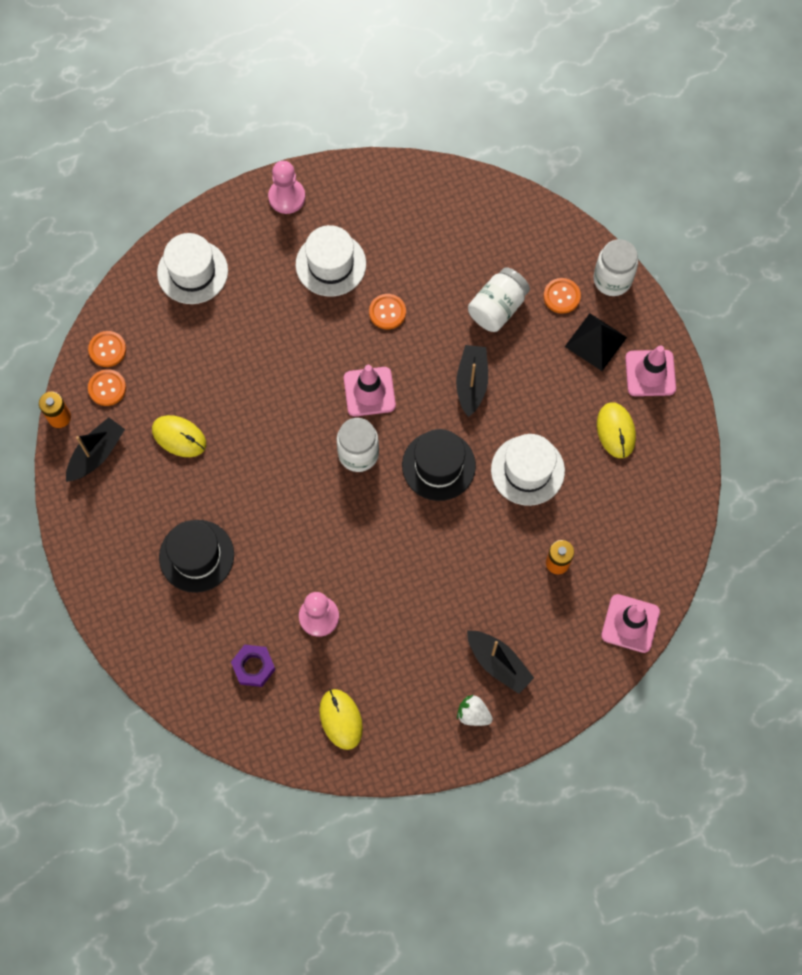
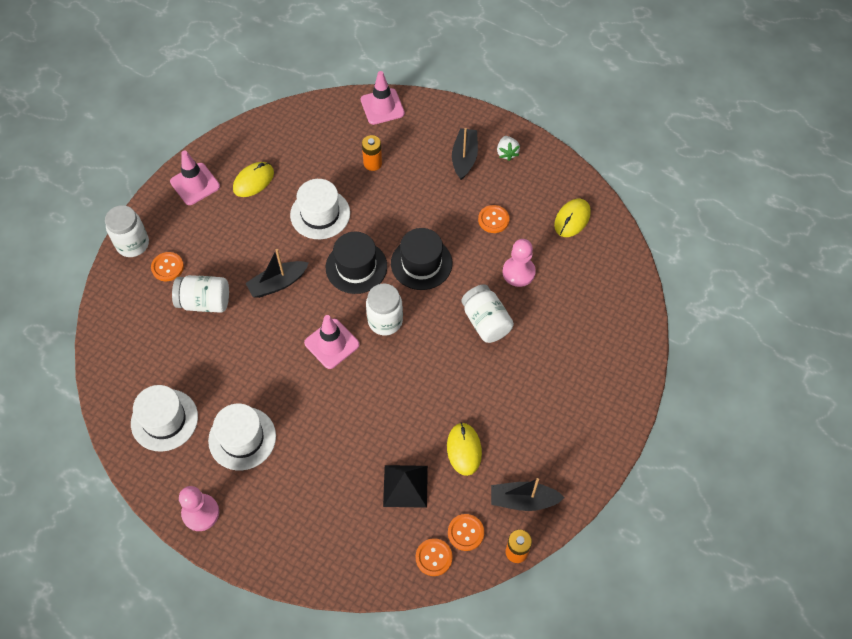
camera: 125 degrees left, 10 degrees down
white hat [157,233,228,304] -> white hat moved to [131,385,198,452]
black hat [159,520,234,593] -> black hat moved to [391,228,452,290]
purple nut [231,644,276,687] -> none
orange button [369,294,406,329] -> orange button moved to [478,205,510,233]
black pyramid [565,313,627,371] -> black pyramid moved to [383,465,428,508]
none -> white jar [461,284,514,343]

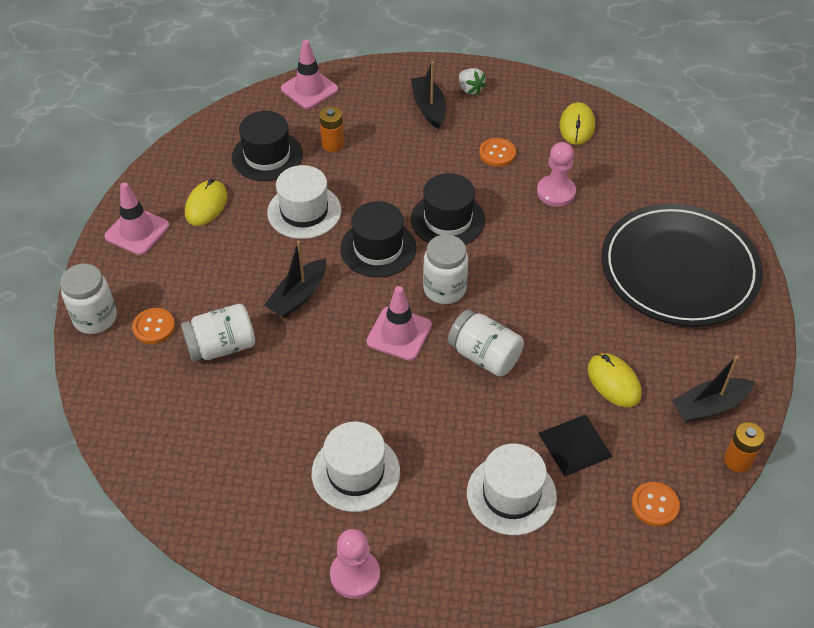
camera: 25 degrees left, 10 degrees down
white hat [131,385,198,452] -> white hat moved to [467,444,557,535]
orange button [448,514,484,551] -> none
white jar [461,284,514,343] -> white jar moved to [448,310,524,377]
none -> black hat [232,111,303,181]
none -> black plate [601,204,763,327]

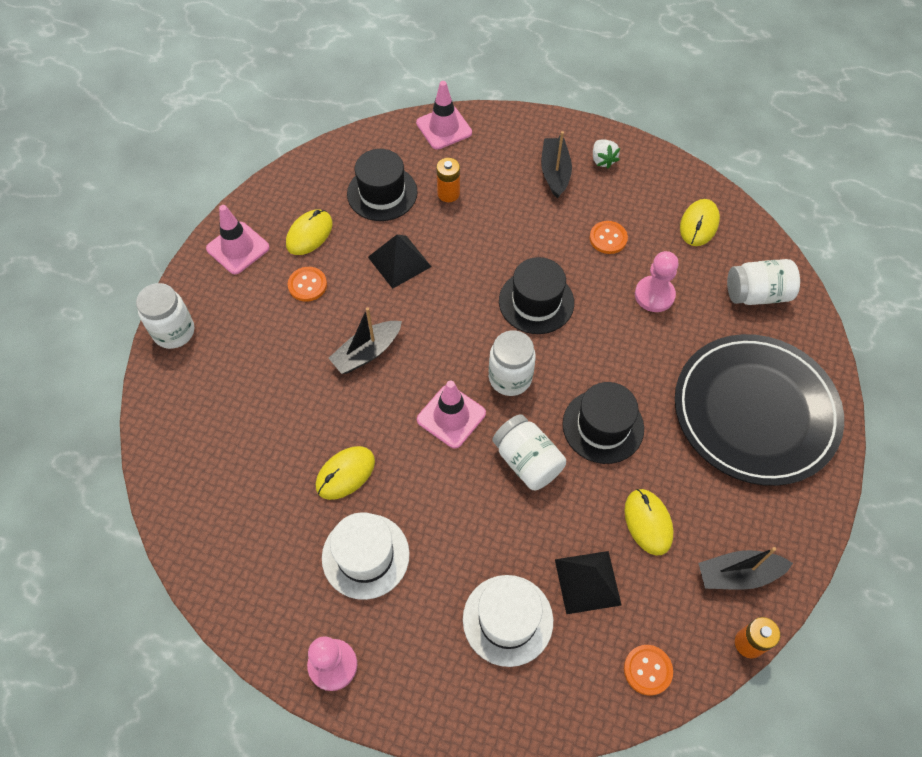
camera: 15 degrees right, 10 degrees up
orange button [132,308,175,344] -> orange button moved to [288,267,327,302]
white jar [181,304,255,362] -> white jar moved to [727,259,800,305]
white hat [267,165,341,239] -> black pyramid [368,235,432,289]
black hat [340,201,416,277] -> black hat moved to [562,382,644,464]
none -> yellow mouse [316,446,375,500]

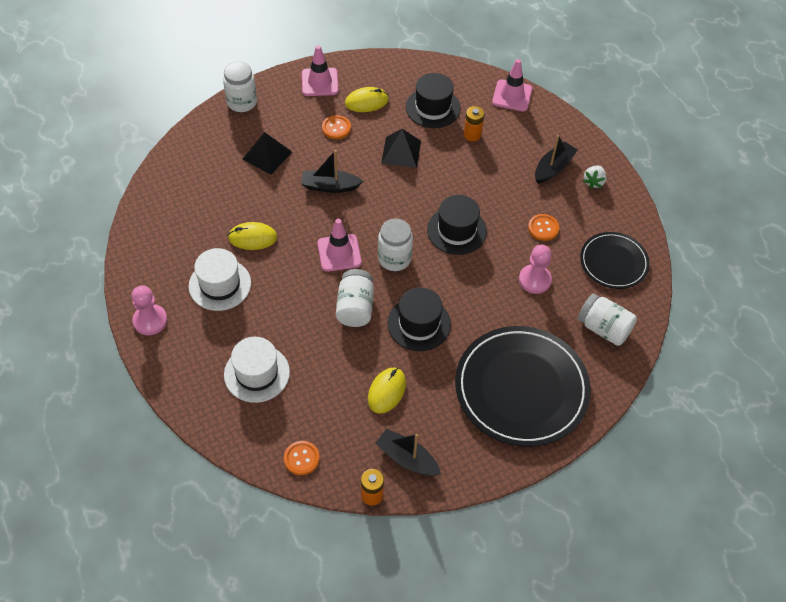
camera: 40 degrees right, 5 degrees down
black pyramid [555,551,621,614] -> black pyramid moved to [243,132,292,175]
yellow mouse [680,199,720,246] -> black plate [580,232,650,289]

